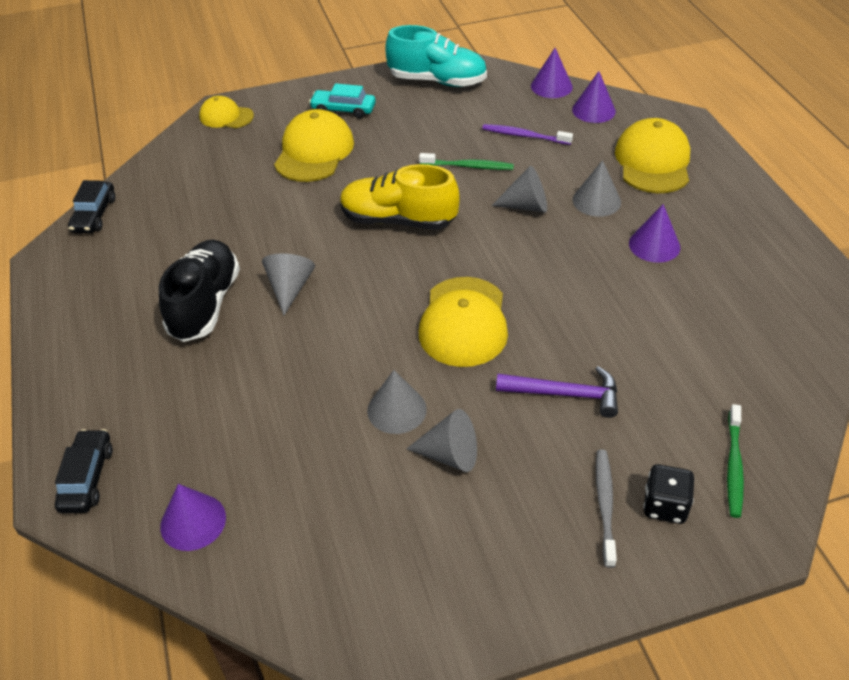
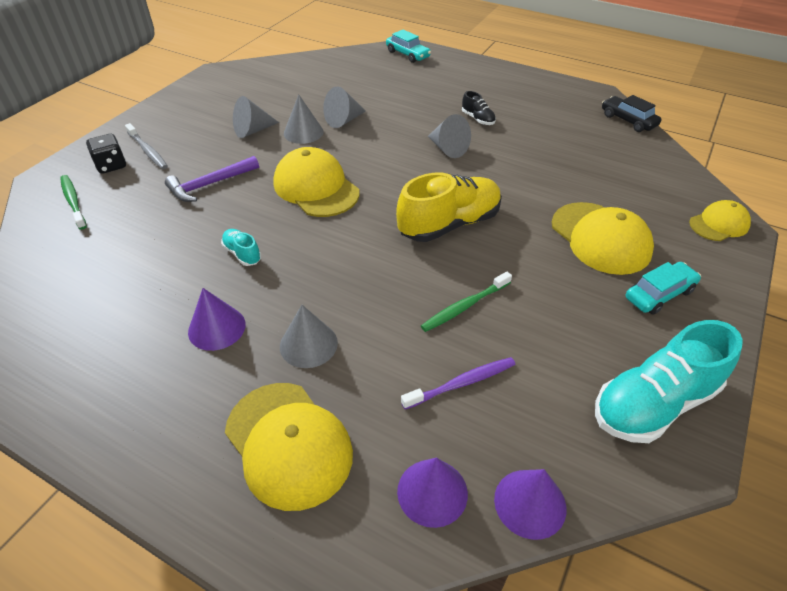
camera: 135 degrees right, 0 degrees up
black car [55,429,113,513] -> turquoise car [386,30,431,63]
black shoe [159,240,240,342] -> black shoe [462,91,496,125], size x0.46
purple cone [160,484,226,551] -> none
grey cone [492,166,547,213] -> grey cone moved to [323,86,366,128]
none -> turquoise shoe [221,229,261,266]

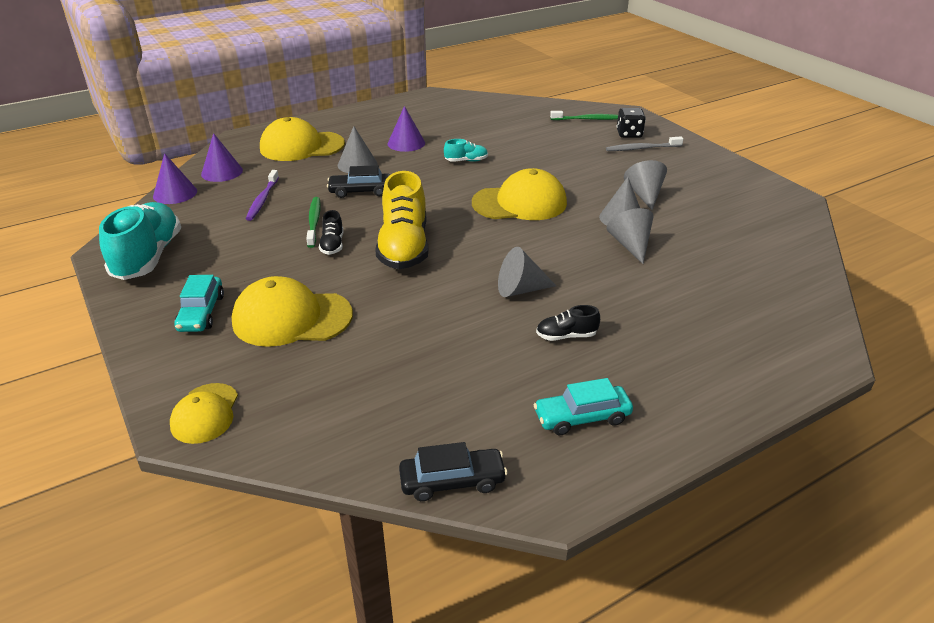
camera: 120 degrees right, 10 degrees down
purple hammer [165,156,259,202] -> none
turquoise car [386,30,431,63] -> turquoise car moved to [533,378,633,435]
none -> black shoe [319,210,343,255]
none -> black car [327,165,390,198]

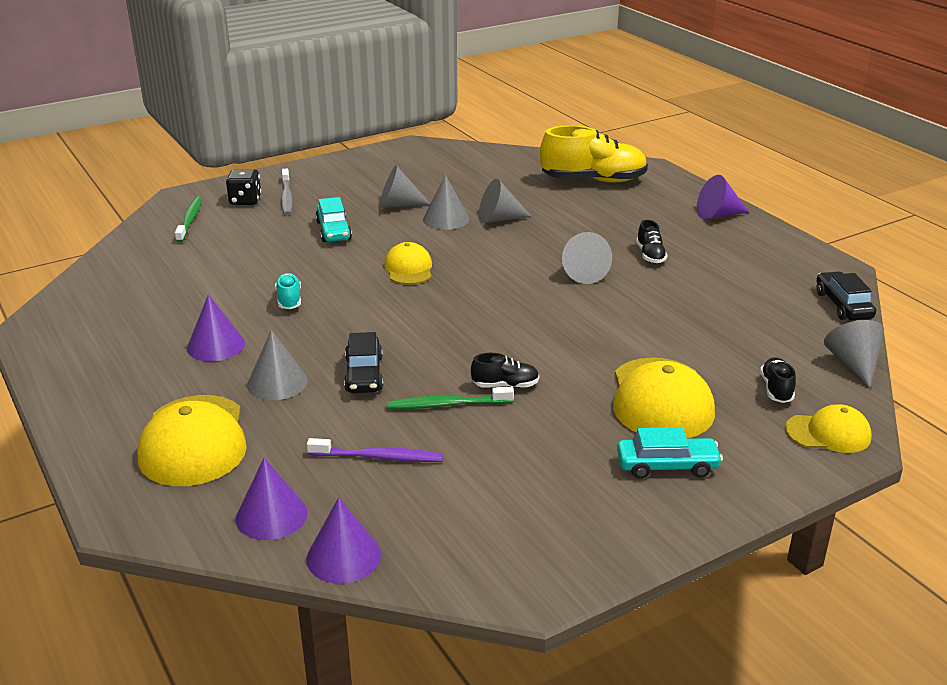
camera: 90 degrees left, 5 degrees down
turquoise shoe [99,202,181,280] -> none
yellow shoe [375,171,428,269] -> yellow shoe moved to [540,125,648,183]
yellow cap [472,168,567,220] -> yellow cap [384,242,432,284], size x0.59
turquoise car [533,378,633,435] -> turquoise car moved to [315,197,352,242]
none -> purple cone [697,175,749,219]
none -> black shoe [760,357,796,403]
none -> grey cone [824,320,884,389]

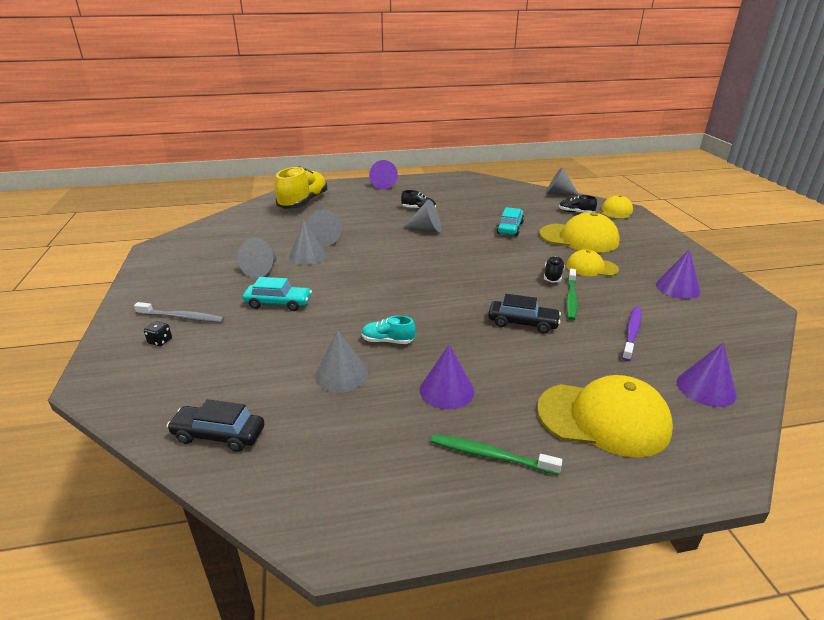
camera: 70 degrees left, 0 degrees up
green toothbrush [175,197,202,243] -> green toothbrush moved to [431,434,562,475]
black dice [226,169,261,205] -> black dice [144,321,172,346], size x0.58
grey cone [247,330,308,400] -> grey cone moved to [315,330,368,392]
purple cone [306,497,381,584] -> purple cone moved to [656,249,700,299]
yellow cap [384,242,432,284] -> yellow cap moved to [566,249,619,276]
turquoise car [617,427,723,479] -> turquoise car moved to [497,207,524,236]
black car [816,271,876,320] -> black car moved to [167,399,264,452]

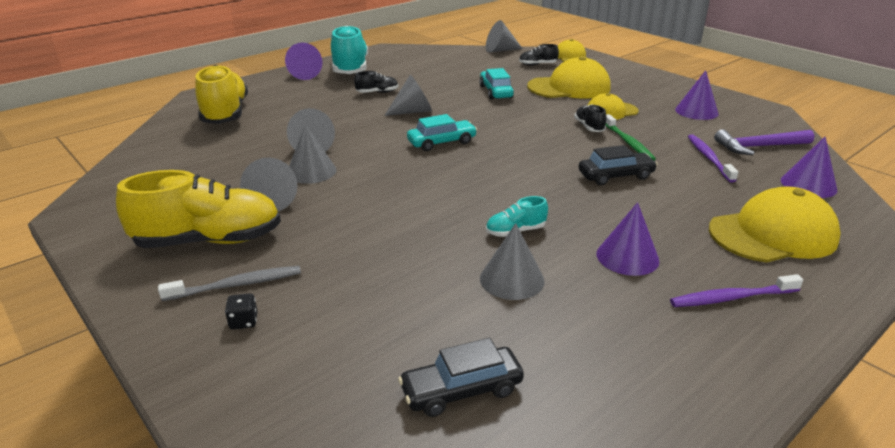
camera: 30 degrees left, 0 degrees up
turquoise car [243,277,312,311] -> turquoise car moved to [407,114,477,151]
green toothbrush [431,434,562,475] -> purple toothbrush [670,274,803,307]
none -> yellow shoe [116,170,281,248]
none -> turquoise shoe [331,25,368,74]
none -> purple hammer [714,129,815,155]

